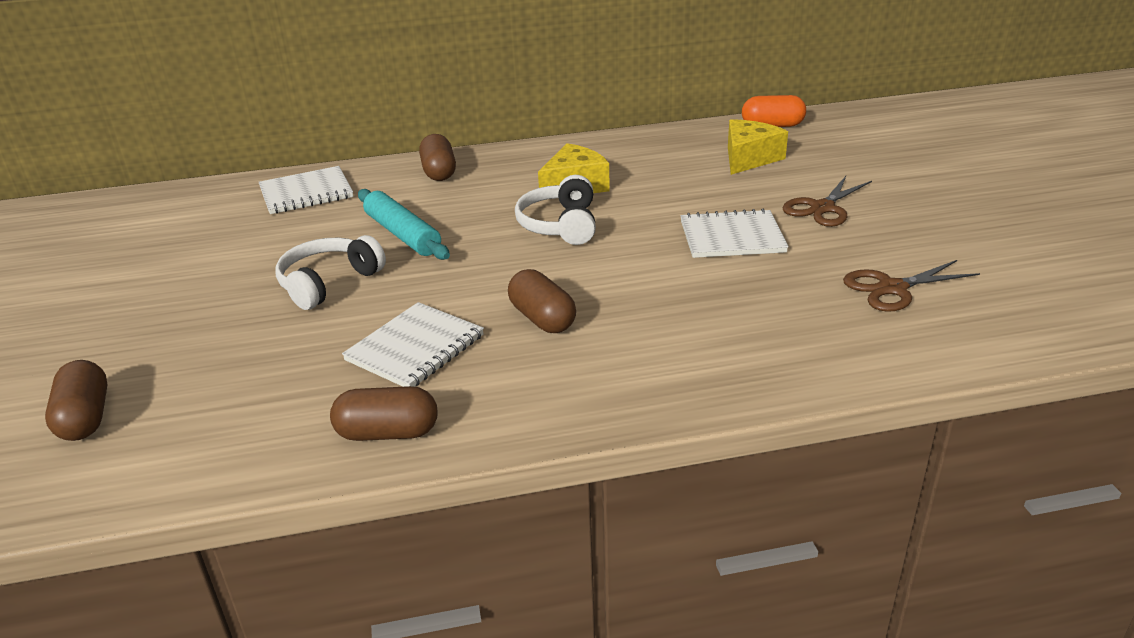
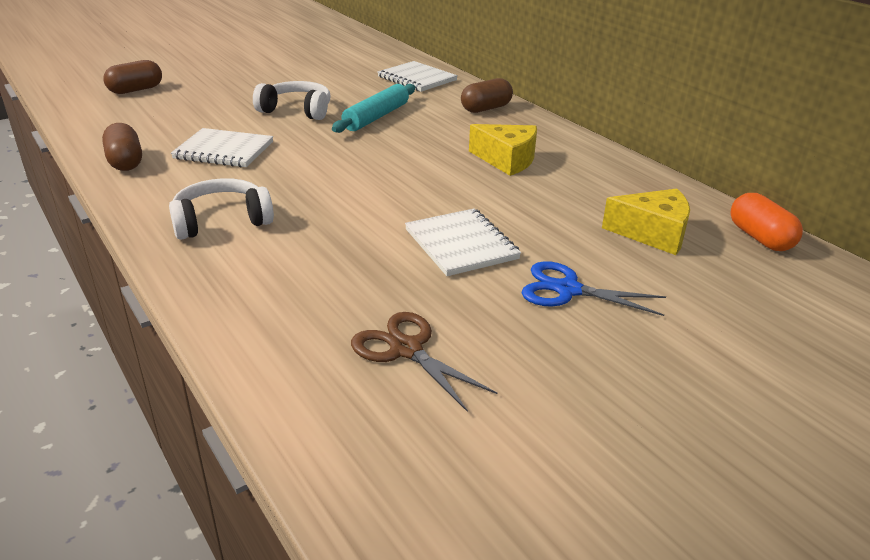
camera: 65 degrees right, 0 degrees up
brown capsule [508,269,576,333] -> none
white headphones [515,175,596,245] -> white headphones moved to [169,178,274,240]
brown scissors [782,176,872,227] -> blue scissors [521,261,666,316]

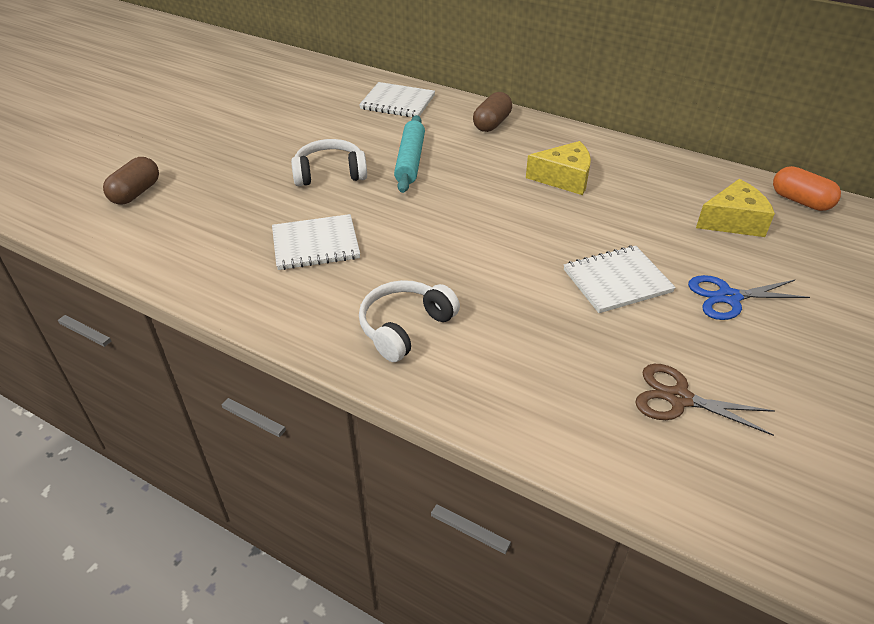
camera: 25 degrees left, 10 degrees up
brown capsule [102,123,142,171] -> none
white notebook [405,208,521,276] -> white notebook turned 60 degrees counterclockwise [564,246,676,313]

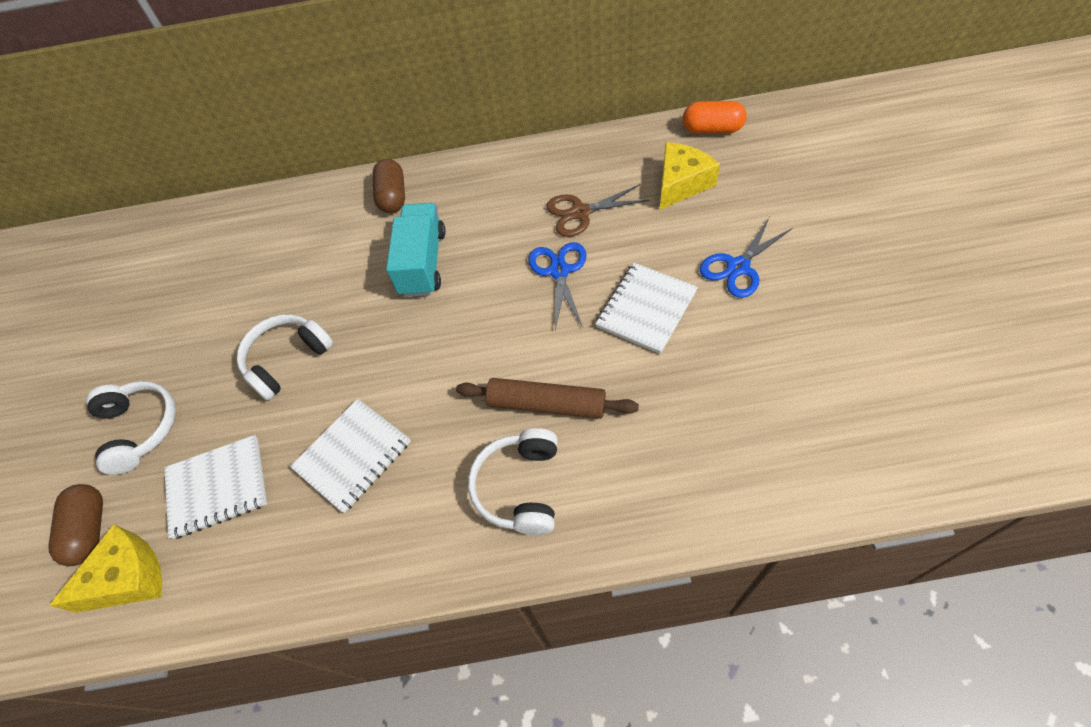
camera: 30 degrees left, 15 degrees up
white notebook [359,82,435,117] -> white notebook moved to [164,435,267,539]
turquoise rolling pin [394,115,425,193] -> none
yellow cheese [526,141,591,195] -> yellow cheese moved to [49,524,162,613]
brown scissors [635,364,775,436] -> brown scissors moved to [546,184,650,237]
none -> white headphones [86,381,176,475]
none -> turquoise truck [386,203,446,297]
none -> brown rolling pin [456,378,639,419]
none -> blue scissors [528,242,587,330]

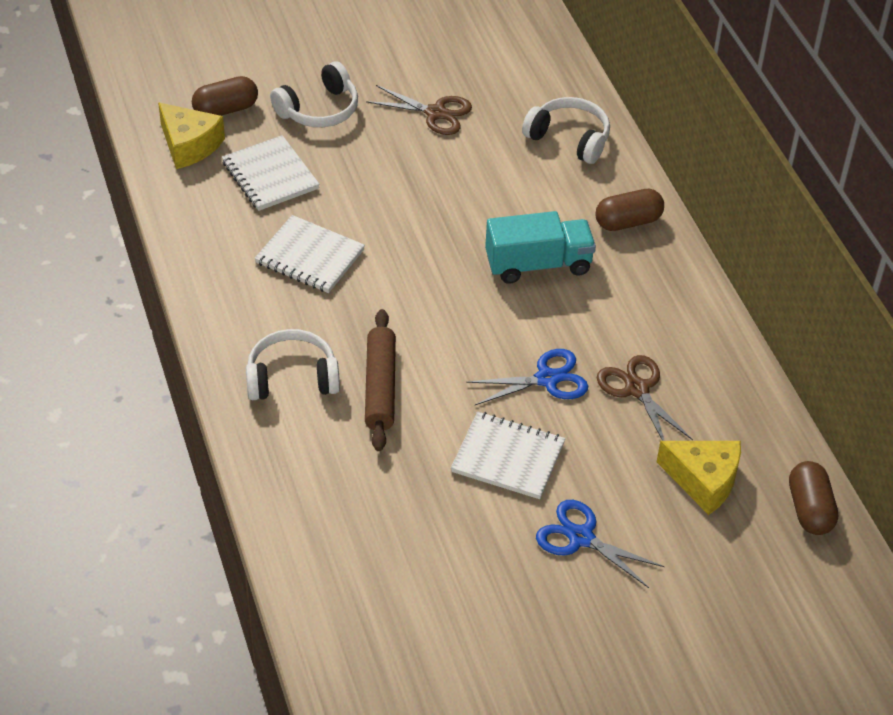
camera: 70 degrees right, 10 degrees down
white headphones [237,315,333,401] -> white headphones moved to [522,97,610,164]
orange capsule [683,101,747,134] -> brown capsule [789,461,838,535]
none -> brown scissors [366,85,472,135]

